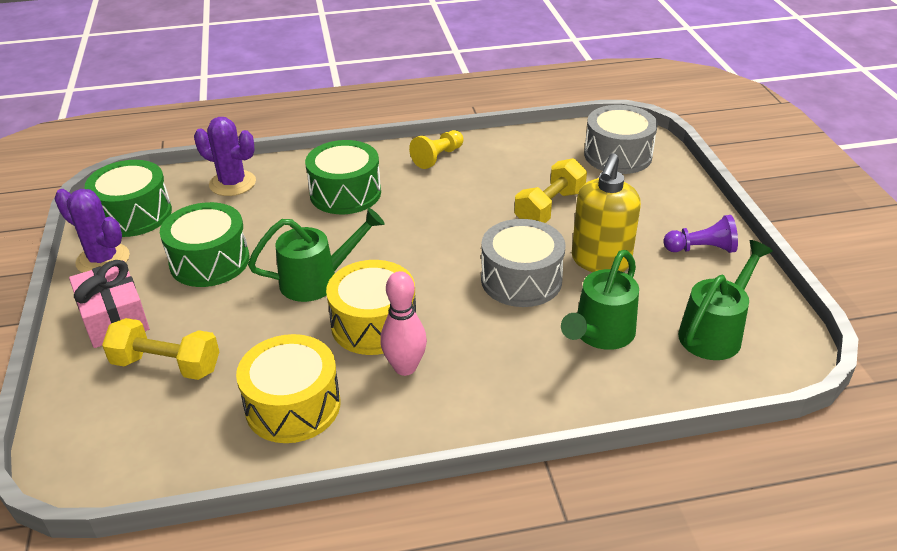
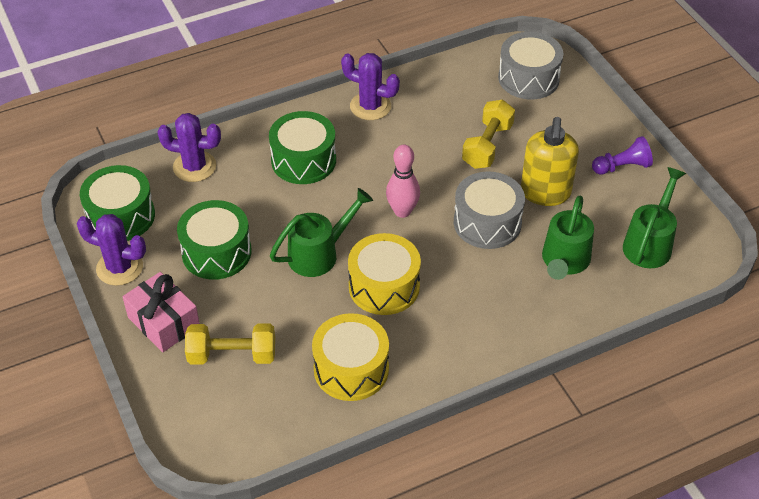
camera: 15 degrees left, 10 degrees up
pink bowling pin [380,271,427,376] -> pink bowling pin moved to [386,145,420,218]
yellow pawn [409,130,463,169] -> purple cactus [341,53,400,120]

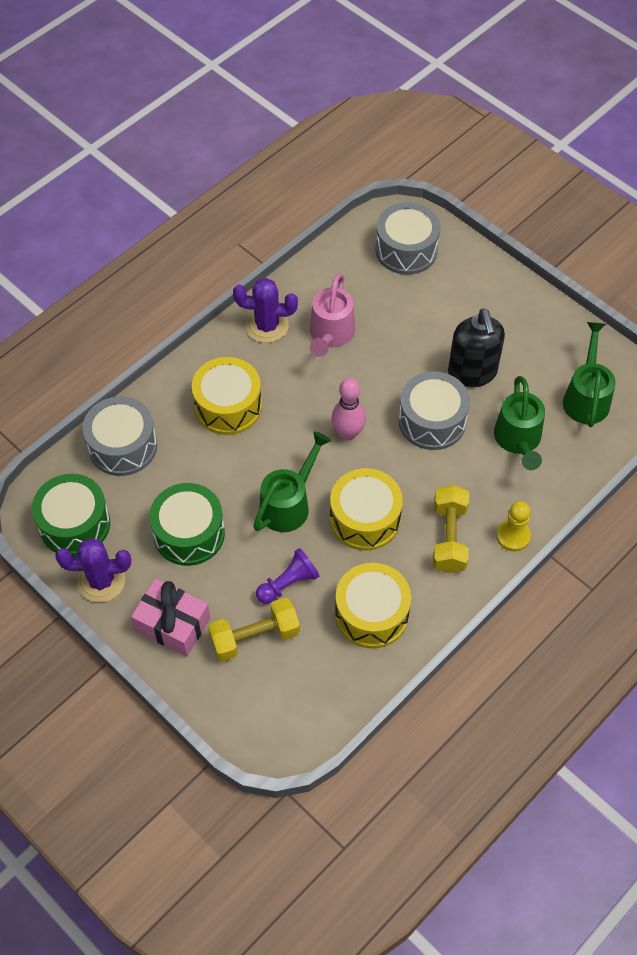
camera: 20 degrees left, 10 degrees up
purple cactus [157,113,221,182] -> grey drum [83,396,157,476]
green drum [269,111,336,184] -> yellow drum [192,357,262,435]
yellow dumbbell [462,100,515,169] -> yellow dumbbell moved to [433,485,469,573]
yellow soap dispenser [521,117,579,206] -> black soap dispenser [448,308,505,387]
purple pawn [592,136,653,175] -> purple pawn moved to [256,548,319,604]
none -> pink watering can [310,273,355,357]
none -> yellow pawn [496,501,531,551]

